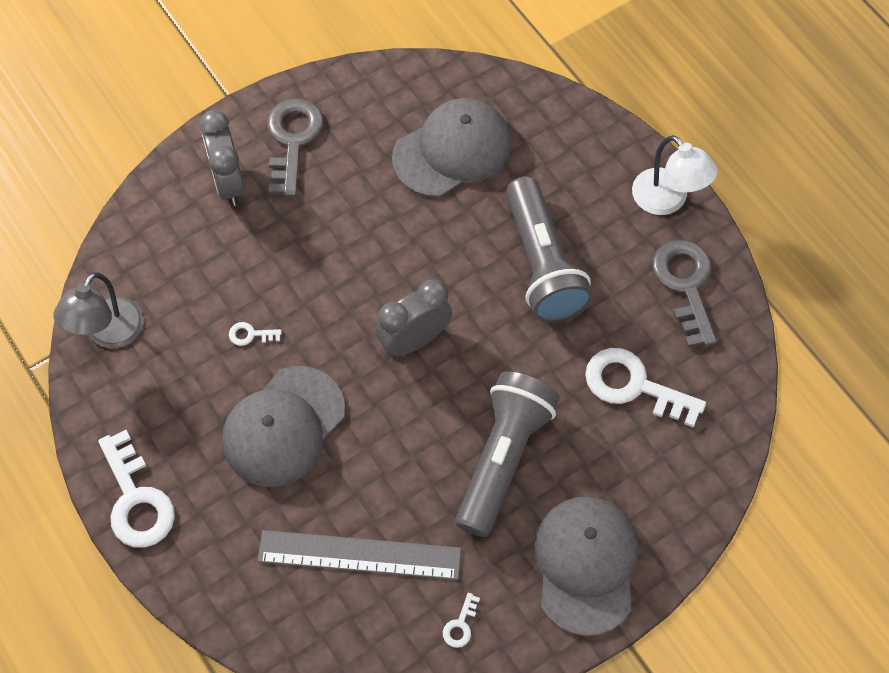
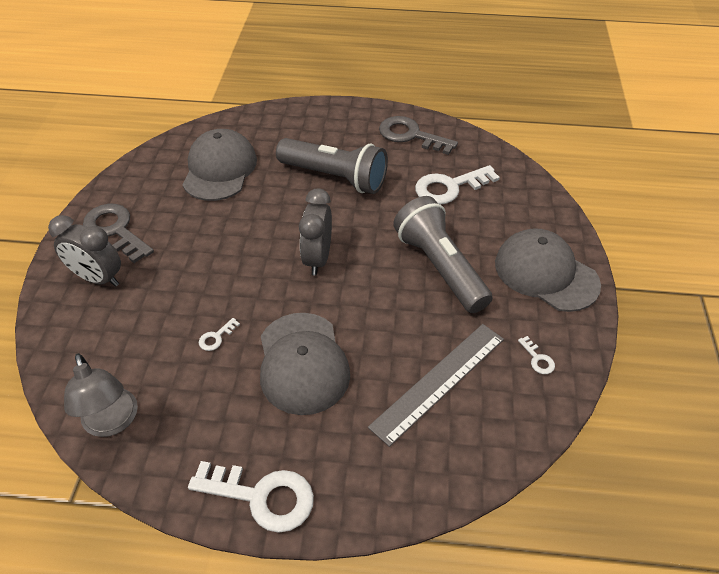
camera: 50 degrees left, 15 degrees down
white lamp [632,135,718,215] -> none

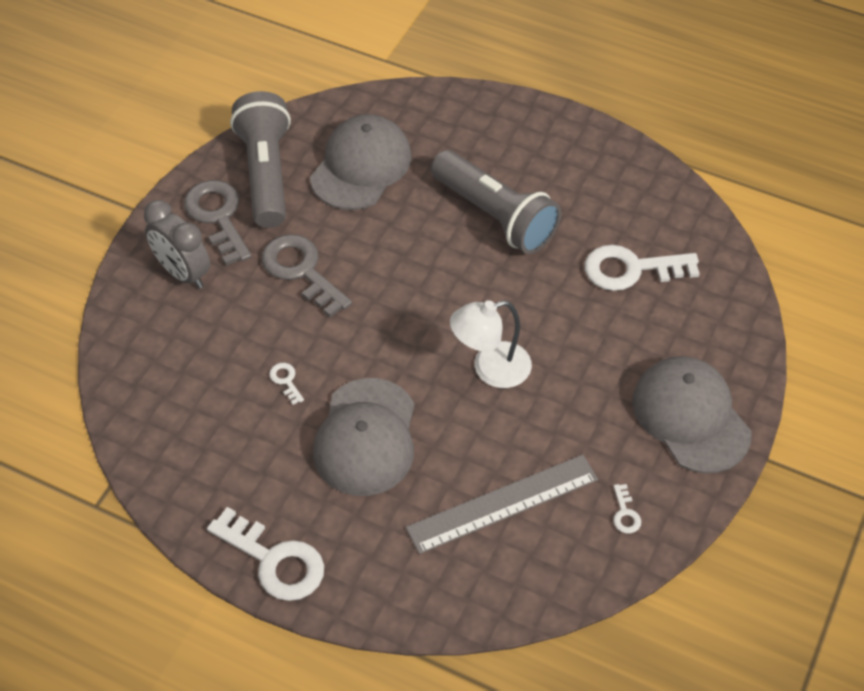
camera: 20 degrees right, 5 degrees up
grey lamp [64,353,138,437] -> none
white key [199,318,240,351] -> white key turned 90 degrees clockwise [269,363,304,405]
grey clock [299,189,332,276] -> none
grey key [379,116,458,155] -> grey key moved to [262,234,352,317]
grey flashlight [393,196,493,313] -> grey flashlight moved to [230,91,291,228]
none -> white lamp [450,300,532,388]

